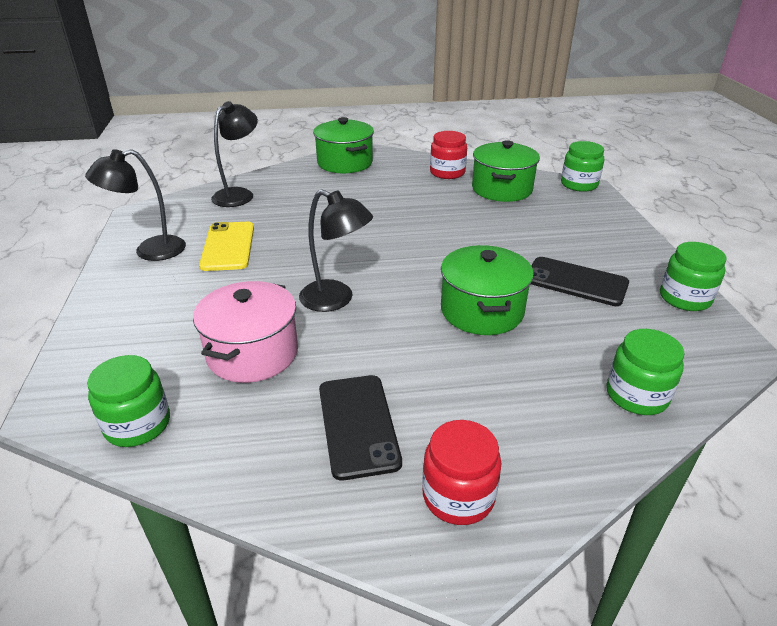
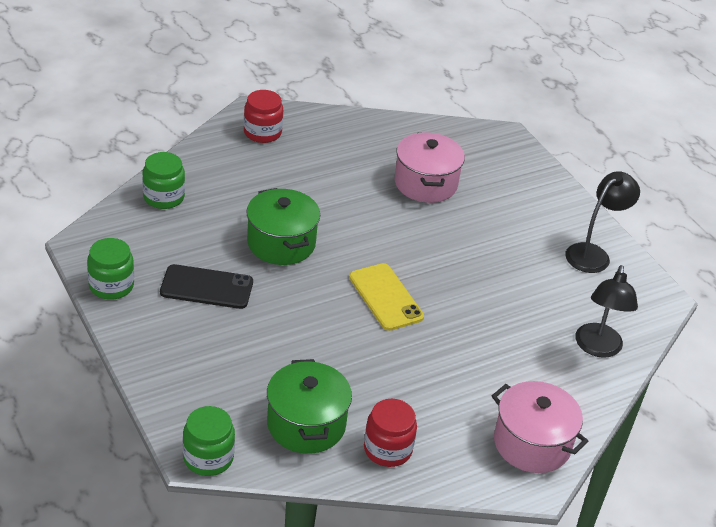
camera: 155 degrees right, 5 degrees up
green jar [87,355,170,447] -> none
yellow phone [199,222,254,271] -> yellow phone moved to [349,263,424,331]
black lamp [299,189,373,312] -> none
green pot [313,117,374,173] -> pink pot [492,381,588,473]
black phone [319,375,402,481] -> none

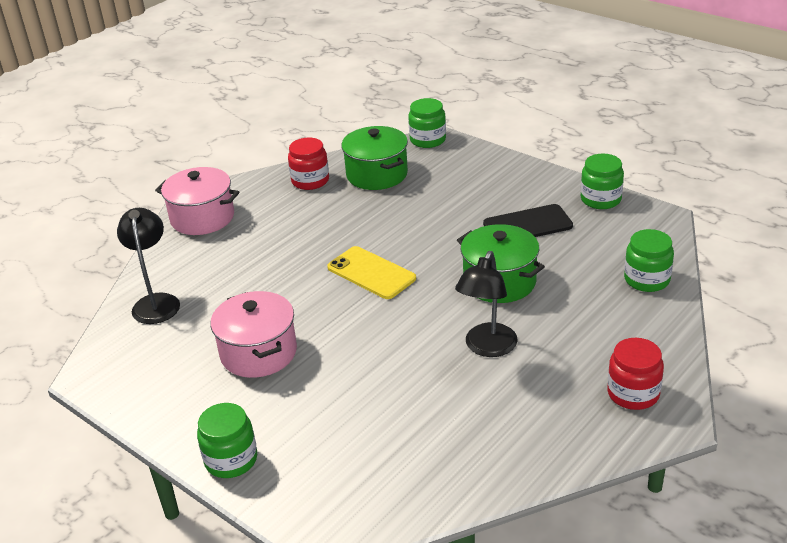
camera: 165 degrees right, 5 degrees down
pink pot [395,132,465,203] -> pink pot moved to [211,291,297,378]
black lamp [565,171,640,273] -> black lamp moved to [455,251,518,357]
none -> green jar [197,403,257,478]

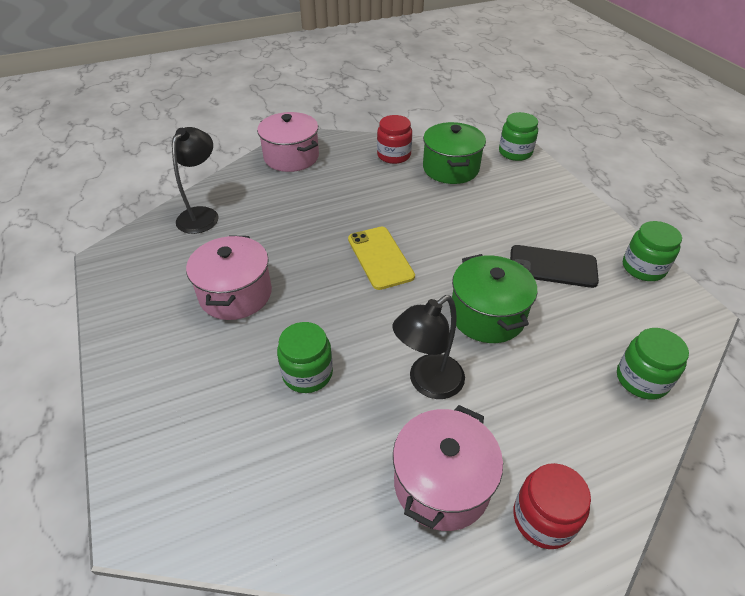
camera: 25 degrees right, 10 degrees up
green jar [197,403,257,478] -> green jar moved to [277,322,333,393]
none -> pink pot [393,405,503,531]

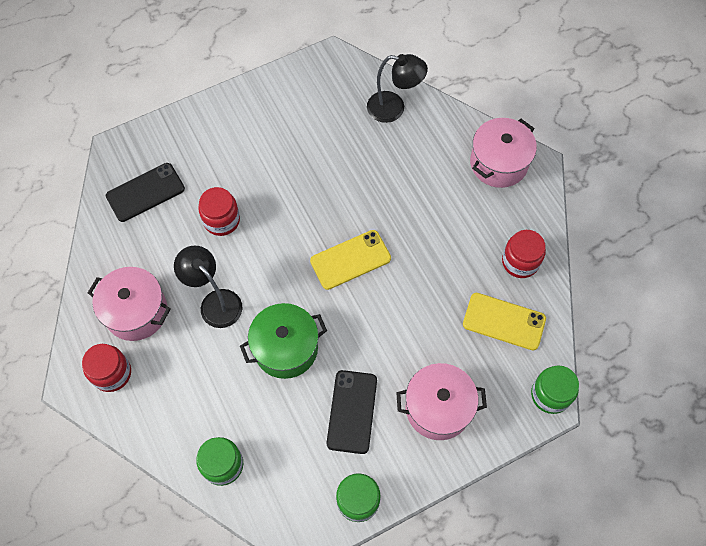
camera: 85 degrees right, 20 degrees up
pink pot [186,235,272,320] -> pink pot moved to [396,363,487,440]
green jar [277,322,333,393] -> red jar [198,187,240,236]
green pot [423,122,486,184] -> yellow phone [463,293,546,351]
none -> black phone [106,163,185,222]

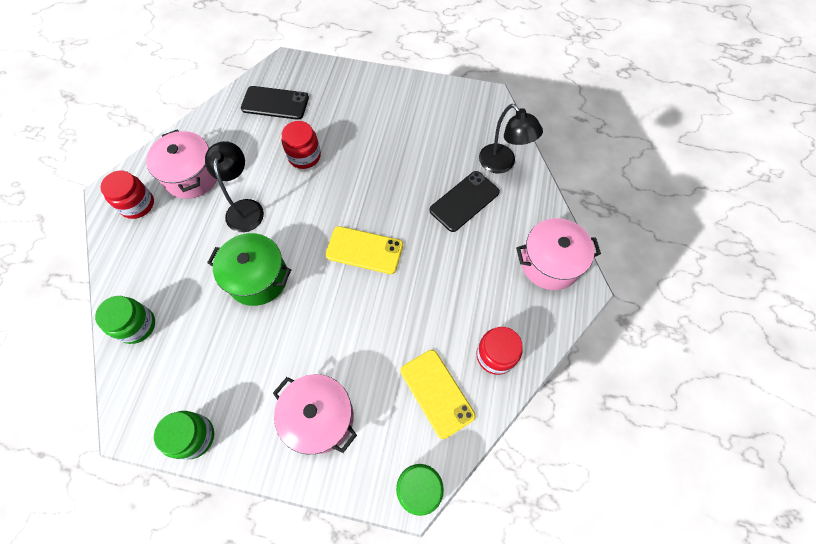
camera: 40 degrees right, 0 degrees up
black phone [326,370,377,454] -> black phone moved to [429,171,500,232]

